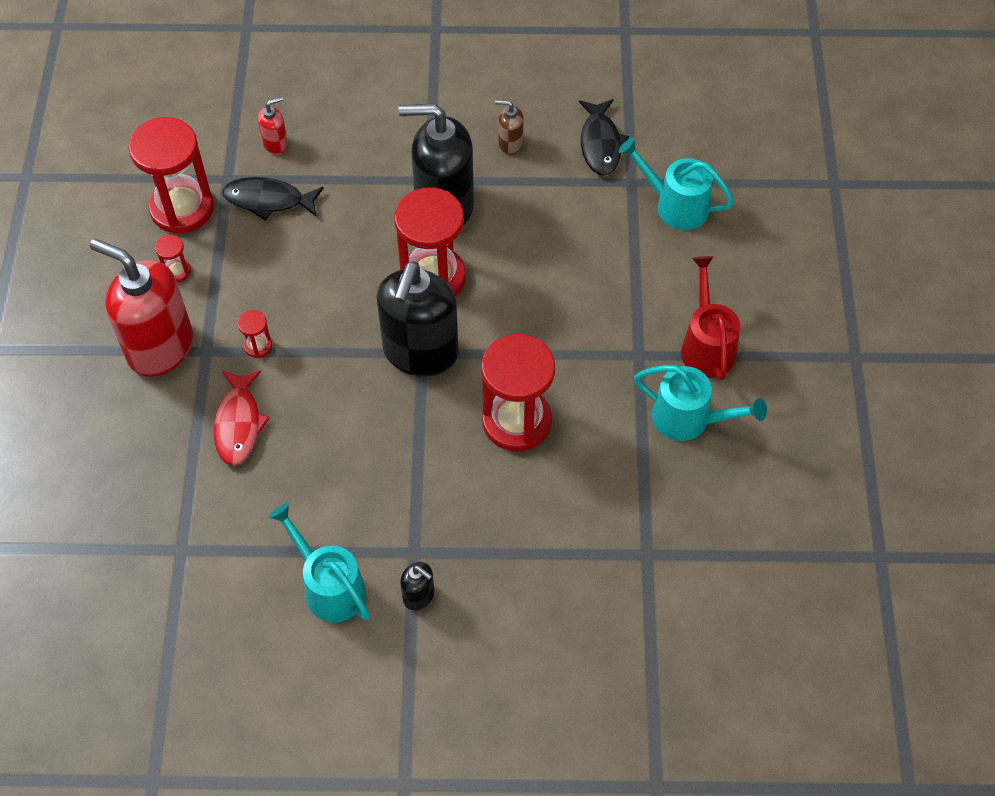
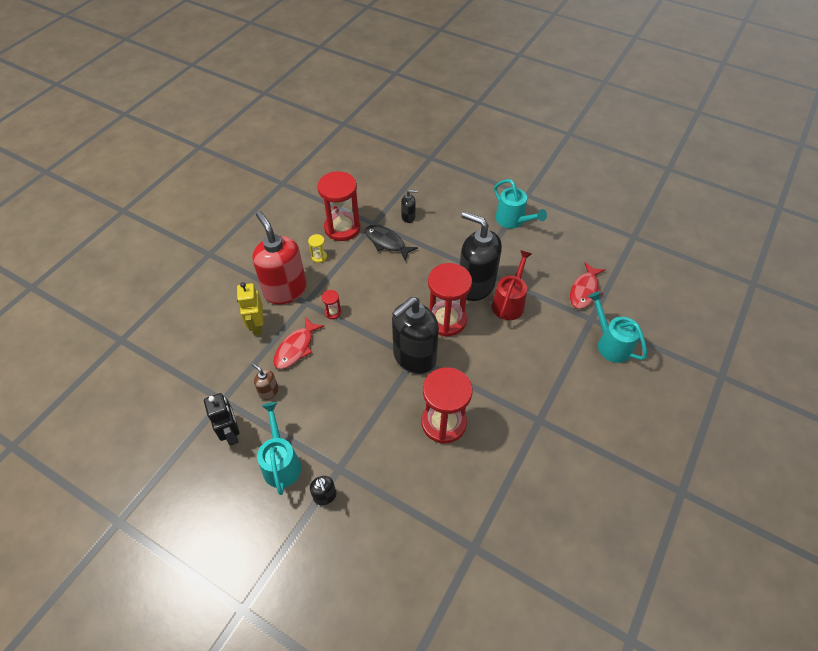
camera: 30 degrees right, 5 degrees down
red hourglass [155,235,191,282] -> yellow hourglass [308,234,327,263]
red soap dispenser [258,97,288,155] -> black soap dispenser [401,190,418,223]
brown soap dispenser [495,100,524,155] -> brown soap dispenser moved to [252,363,279,400]
black fish [579,99,629,176] -> red fish [570,262,606,309]
turquoise watering can [634,365,767,441] -> turquoise watering can moved to [494,179,547,229]
red watering can [681,256,741,380] -> red watering can moved to [492,250,532,320]
none -> black robot [204,393,239,446]
none -> yellow robot [237,282,263,336]

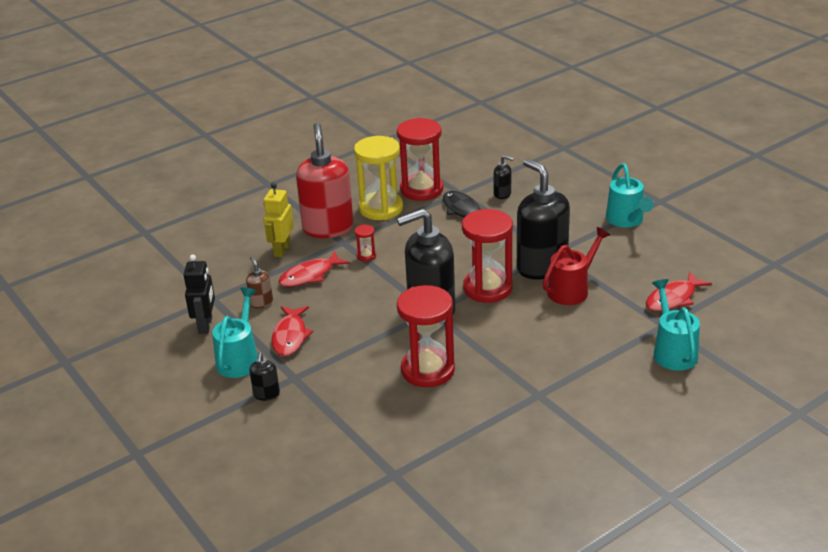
camera: 25 degrees right, 20 degrees down
yellow hourglass [308,234,327,263] -> yellow hourglass [354,136,403,220], size x2.39
none -> red fish [271,306,313,356]

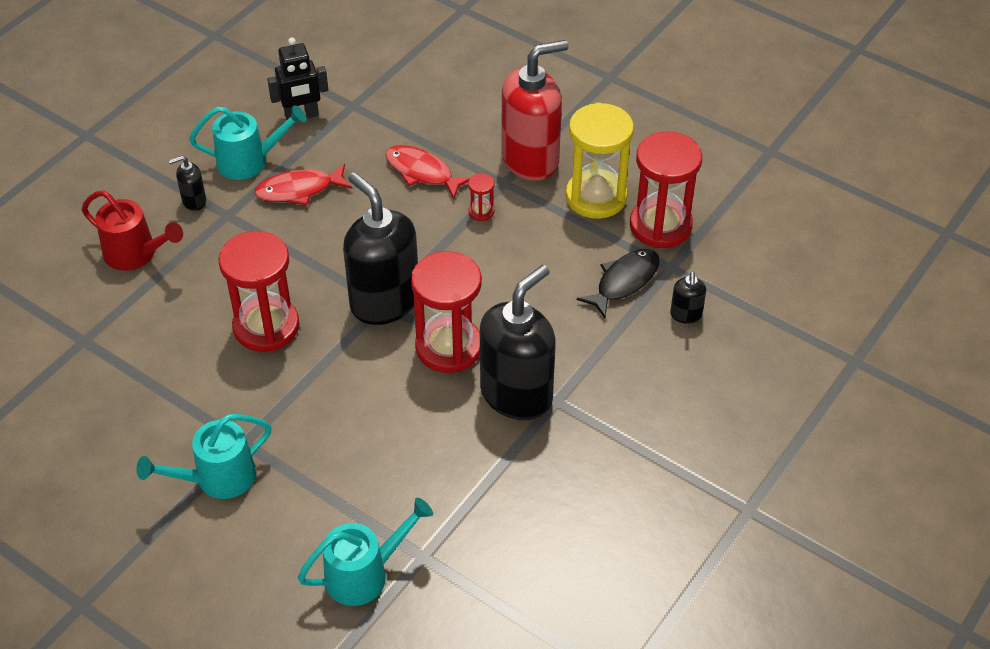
camera: 70 degrees right, 15 degrees up
brown soap dispenser [246,257,273,309] -> none
yellow robot [263,182,294,258] -> none
red watering can [543,227,610,305] -> red watering can moved to [82,190,183,271]
turquoise watering can [606,163,653,227] -> turquoise watering can moved to [136,414,271,499]
red fish [646,271,712,311] -> none

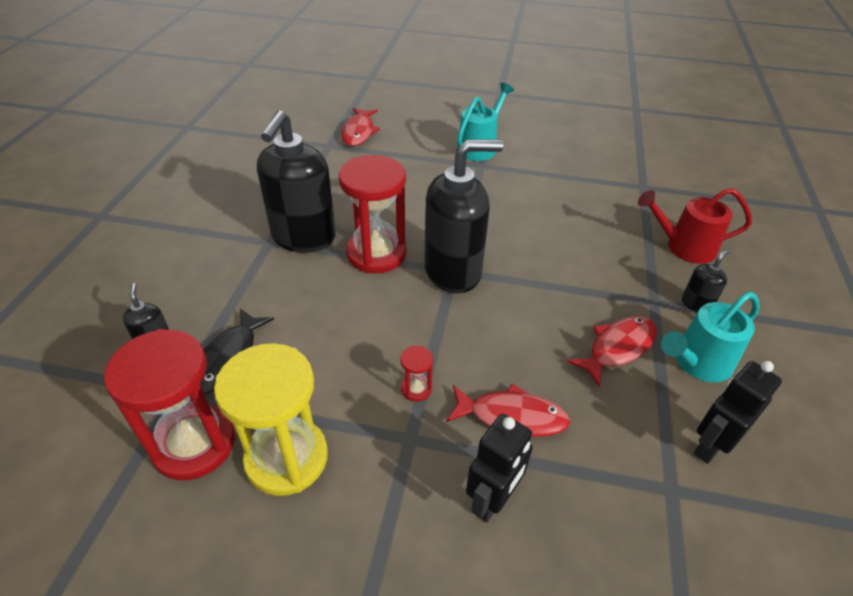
camera: 155 degrees right, 5 degrees down
red hourglass [219,231,299,352] -> none
turquoise watering can [298,498,433,606] -> red fish [341,108,380,146]
black soap dispenser [343,172,418,325] -> black soap dispenser turned 45 degrees counterclockwise [424,139,503,294]
red soap dispenser [501,40,569,181] -> none
none -> black robot [466,414,533,522]

